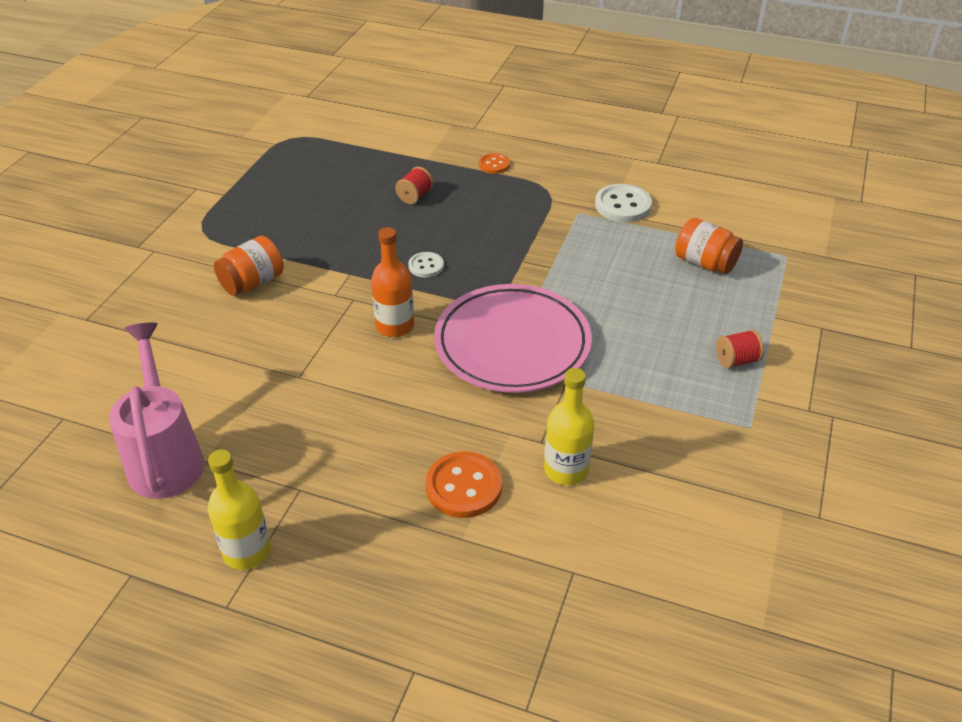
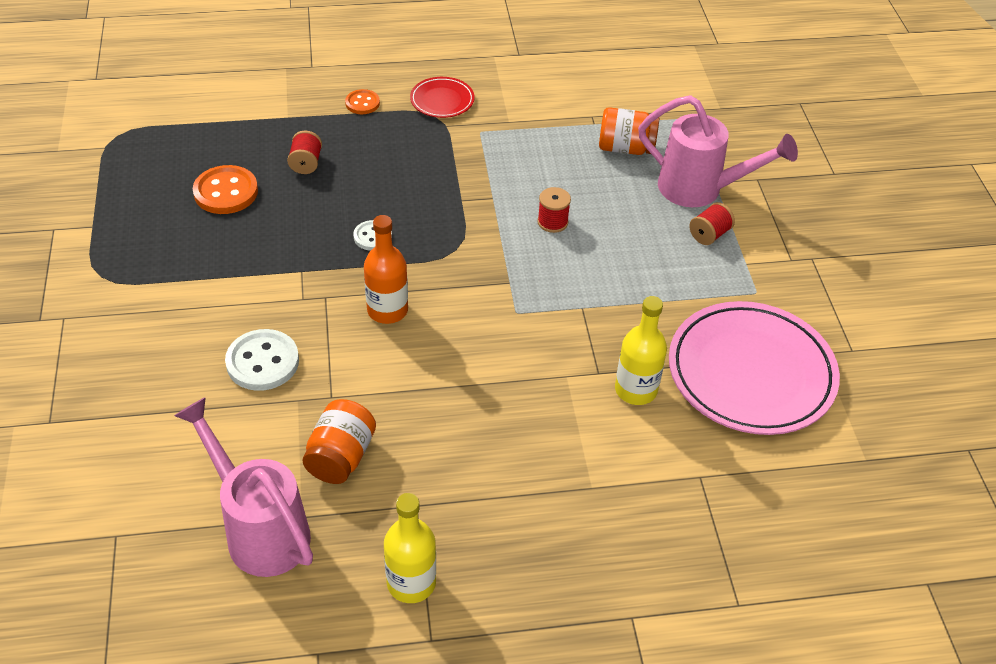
camera: 30 degrees left, 5 degrees up
orange jar [214,236,284,296] -> orange jar moved to [302,399,376,484]
orange button [426,451,502,518] -> orange button moved to [193,165,258,214]
pink plate [434,284,592,393] -> pink plate moved to [669,301,840,435]
white button [595,184,652,222] -> white button moved to [225,329,299,391]
none -> red plate [410,77,475,118]
none -> red spool [537,187,571,233]
none -> pink watering can [638,95,798,207]

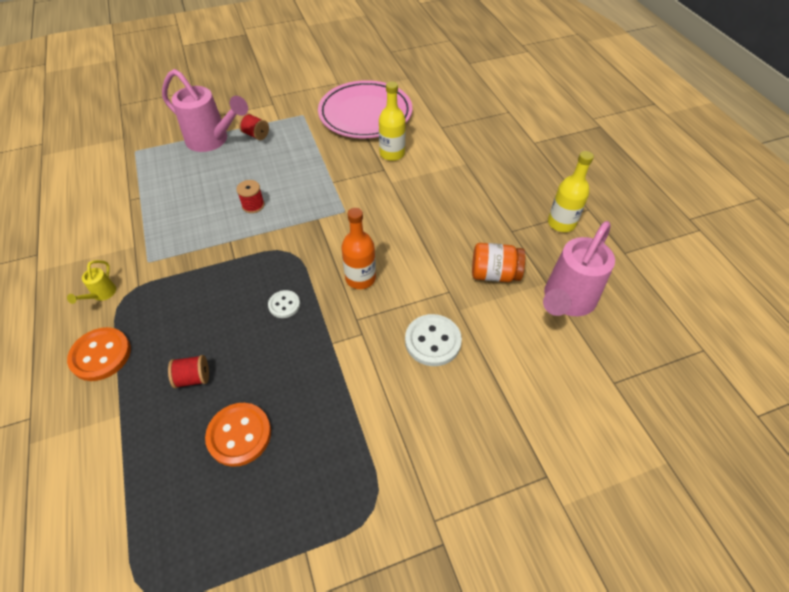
camera: 100 degrees left, 5 degrees up
orange button [345,89,380,114] -> orange button [67,327,131,381], size x1.70
red plate [410,77,475,118] -> yellow watering can [67,260,116,304]
orange jar [599,107,659,155] -> none
pink watering can [638,95,798,207] -> pink watering can turned 105 degrees clockwise [162,69,248,152]

